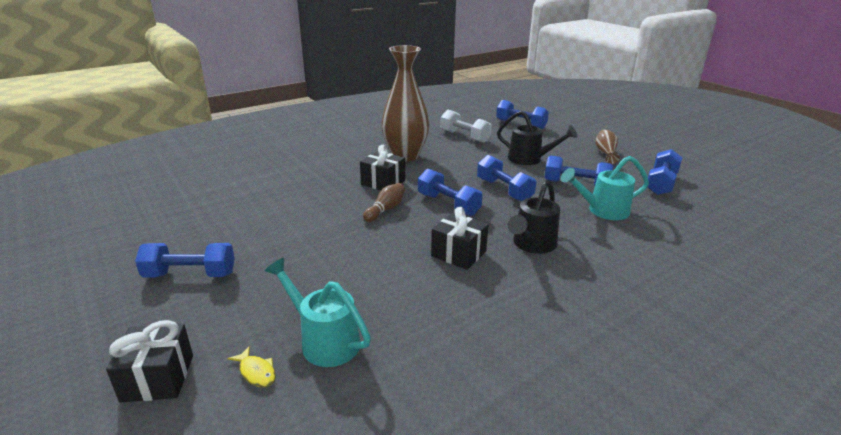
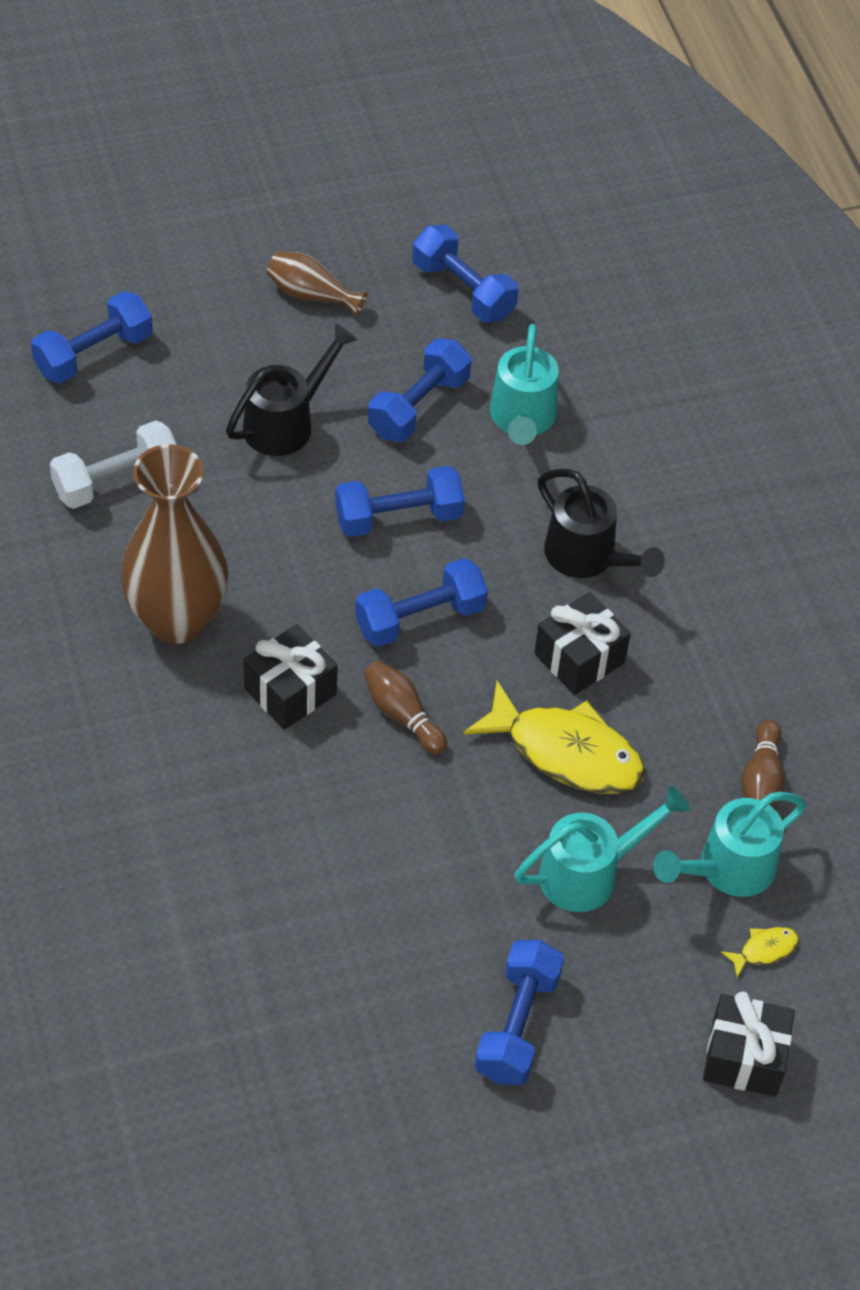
camera: 75 degrees left, 25 degrees up
none -> yellow fish [463,681,645,794]
none -> turquoise watering can [514,786,690,912]
none -> brown bowling pin [741,720,785,807]

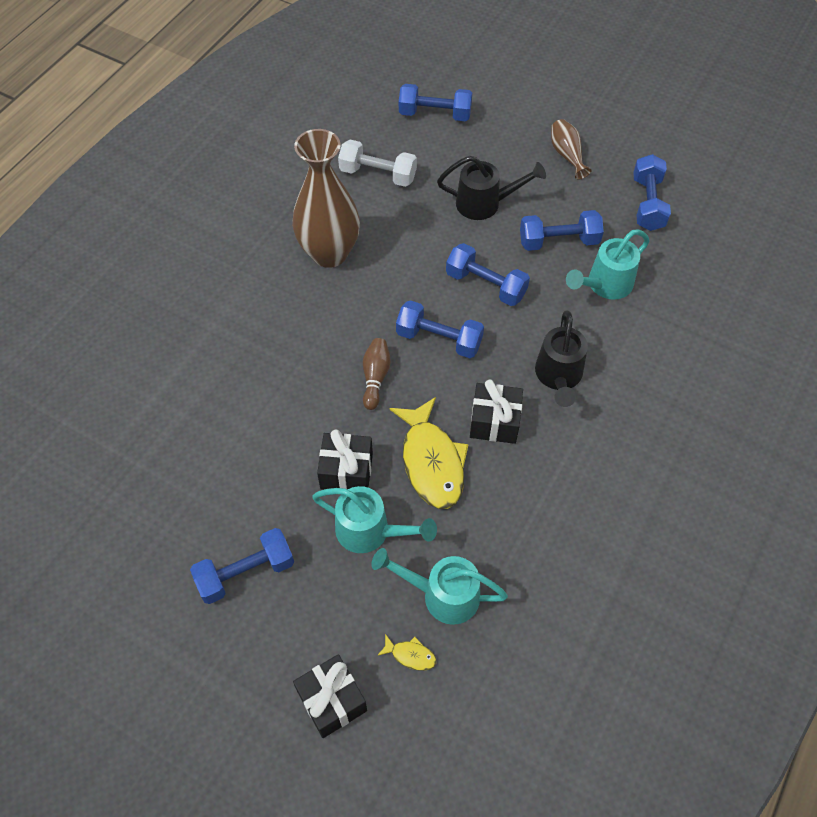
camera: 50 degrees right, 5 degrees up
black gift [244,624,338,730] -> black gift moved to [317,430,373,490]
brown bowling pin [741,720,785,807] -> none

